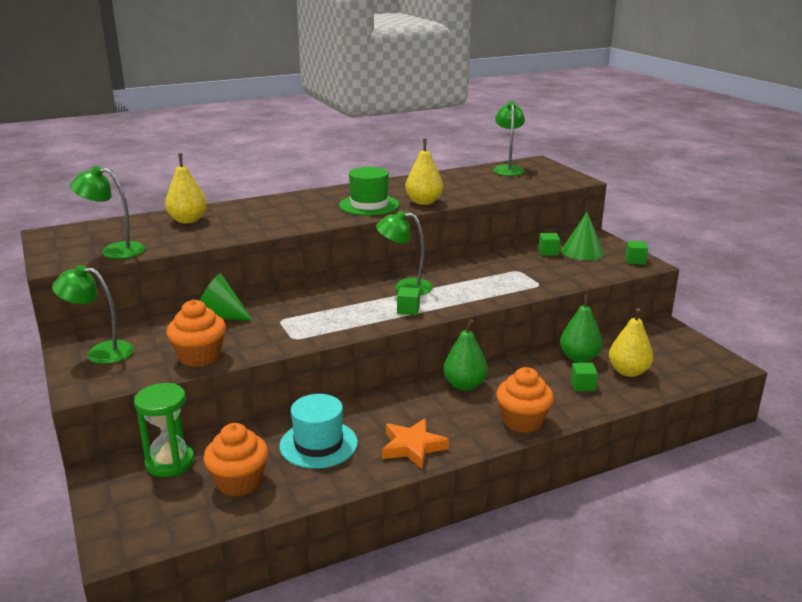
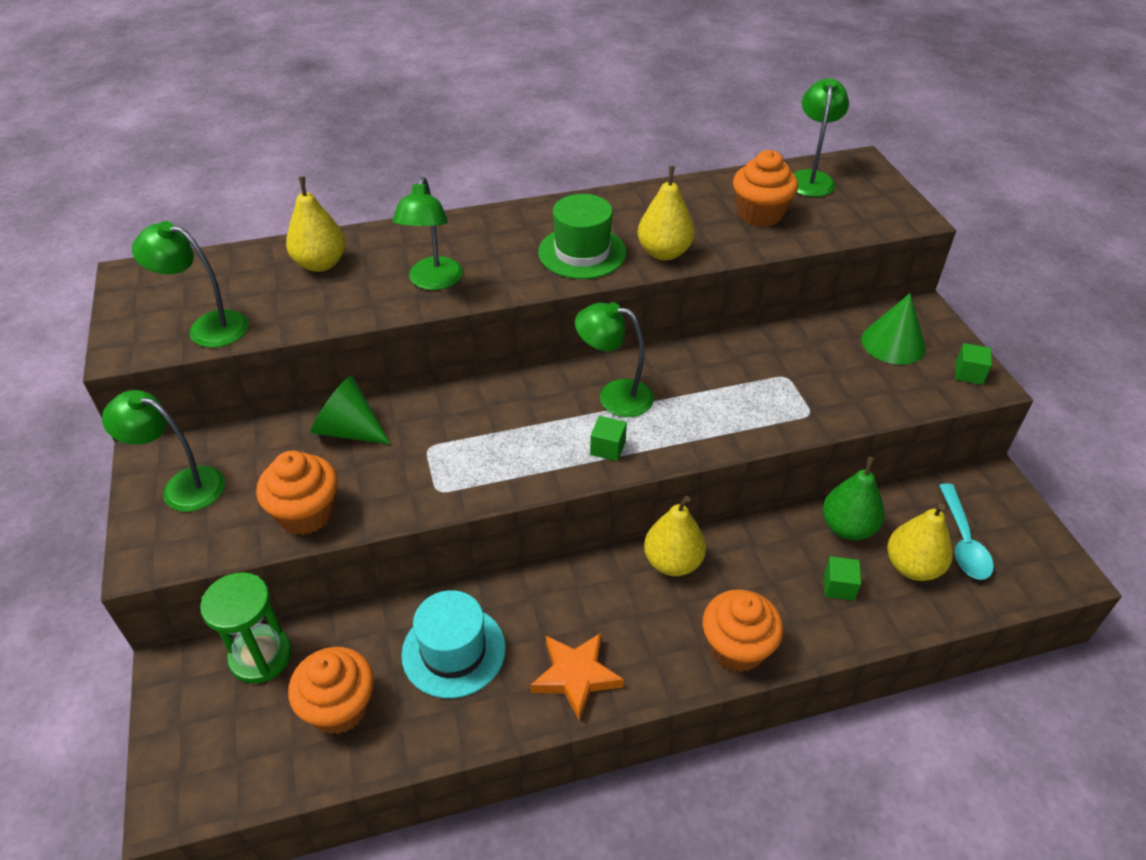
camera: 10 degrees right, 20 degrees up
green pear [443,319,488,391] -> yellow pear [644,496,706,576]
green cube [538,233,560,256] -> none
none -> green lamp [392,177,463,290]
none -> orange cupcake [733,150,798,227]
none -> turquoise spoon [939,484,994,580]

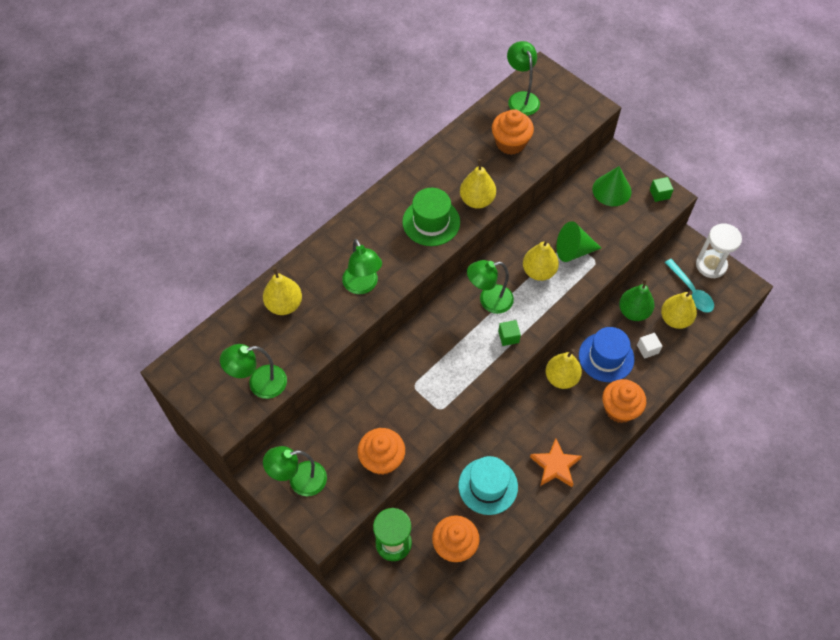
camera: 30 degrees left, 15 degrees up
green cone [310,375,391,444] -> green cone moved to [556,221,601,262]
green cube [824,556,861,601] -> white cube [637,333,662,359]
none -> yellow pear [523,240,559,281]
none -> blue hat [579,327,634,382]
none -> white hourglass [696,223,742,278]

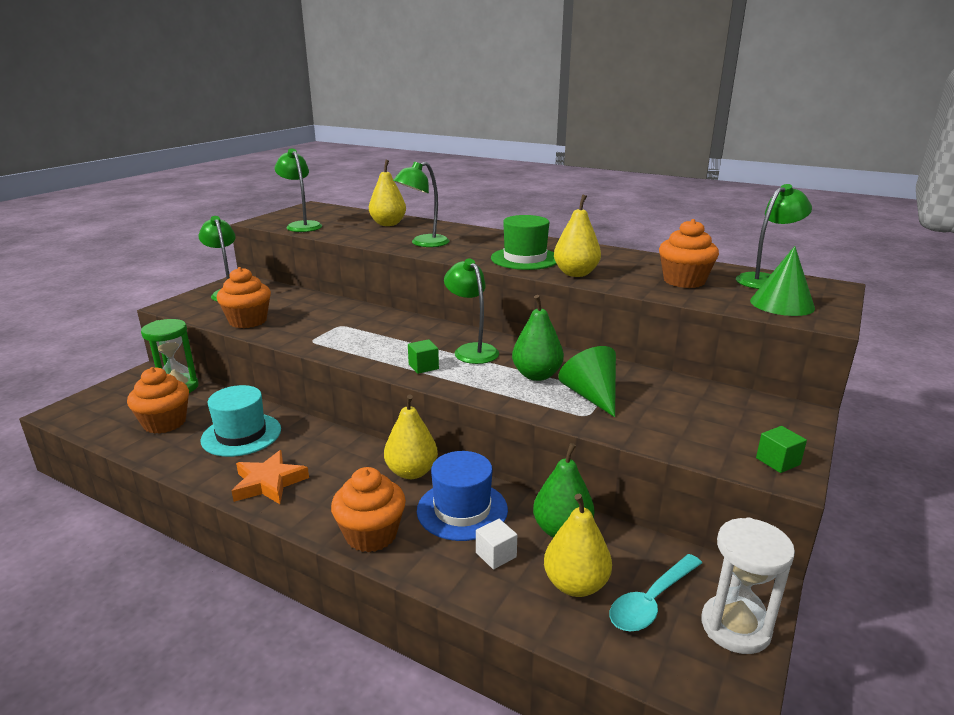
camera: 75 degrees right, 35 degrees down
yellow pear [523,240,559,281] -> green pear [512,295,564,381]
green cone [592,166,631,206] -> green cone moved to [750,246,815,316]

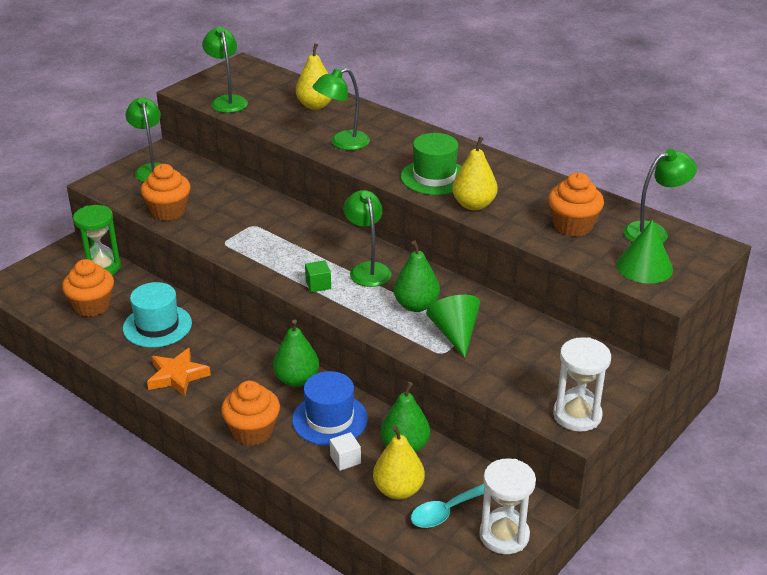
camera: 10 degrees right, 10 degrees up
yellow pear [384,395,438,479] -> green pear [273,319,319,387]
green cube [756,426,807,473] -> white hourglass [553,337,611,432]

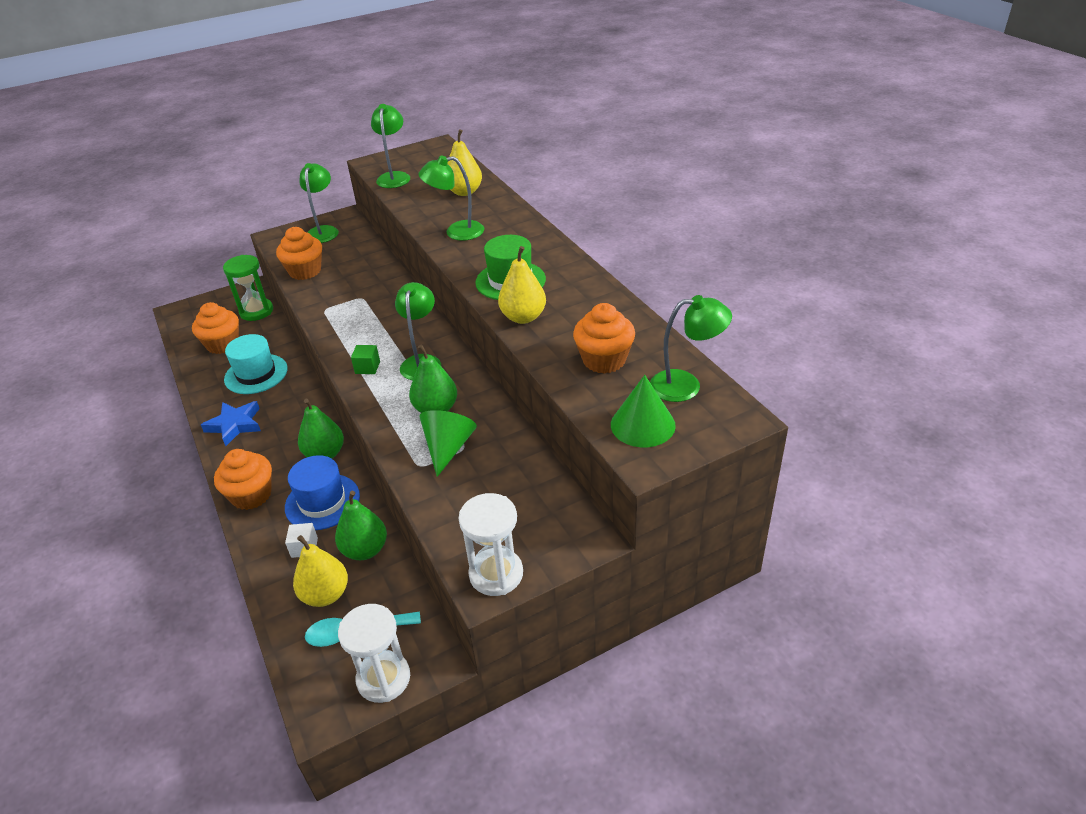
camera: 25 degrees right, 5 degrees up
orange star [147,348,211,397] -> blue star [201,401,261,446]

